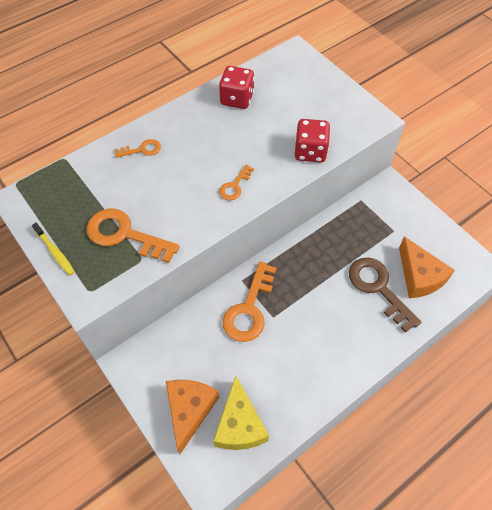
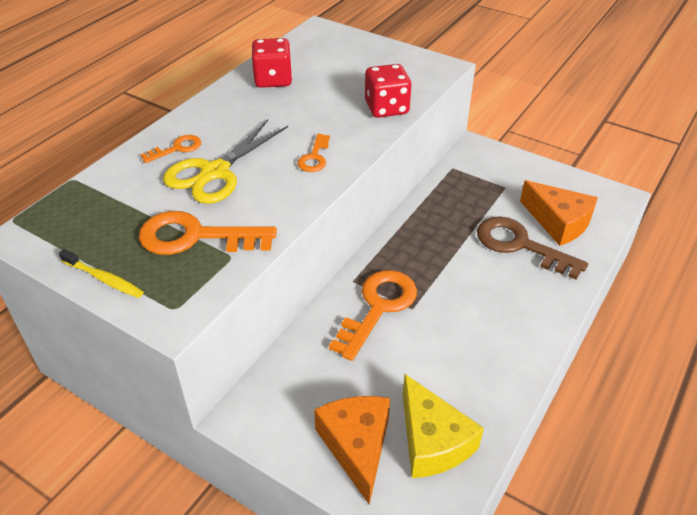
camera: 20 degrees left, 15 degrees down
orange key [223,261,277,342] -> orange key turned 150 degrees counterclockwise [329,270,417,361]
none -> yellow scissors [163,119,288,204]

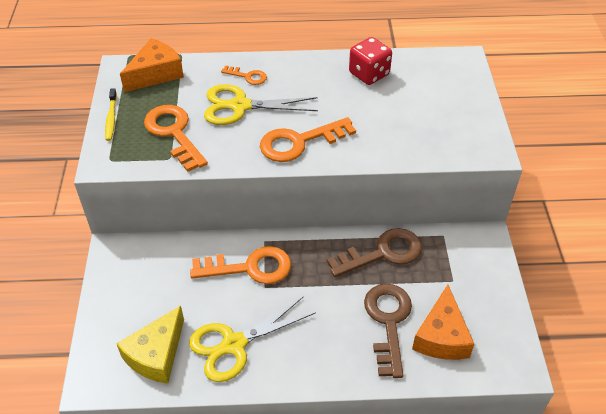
camera: 55 degrees right, 5 degrees up
orange key [297,134,330,172] -> orange key [260,117,356,162], size x1.92
orange cheese [314,396,390,504] -> orange cheese moved to [120,38,184,92]
red dice [365,64,412,118] -> none
none -> yellow scissors [189,296,316,382]
none -> brown key [327,228,422,277]

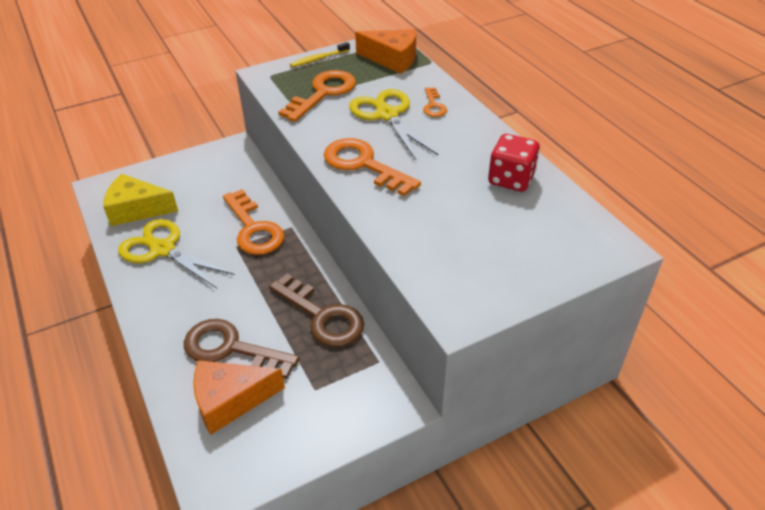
camera: 65 degrees right, 5 degrees down
brown key [364,283,412,378] -> brown key turned 135 degrees counterclockwise [184,319,300,379]

